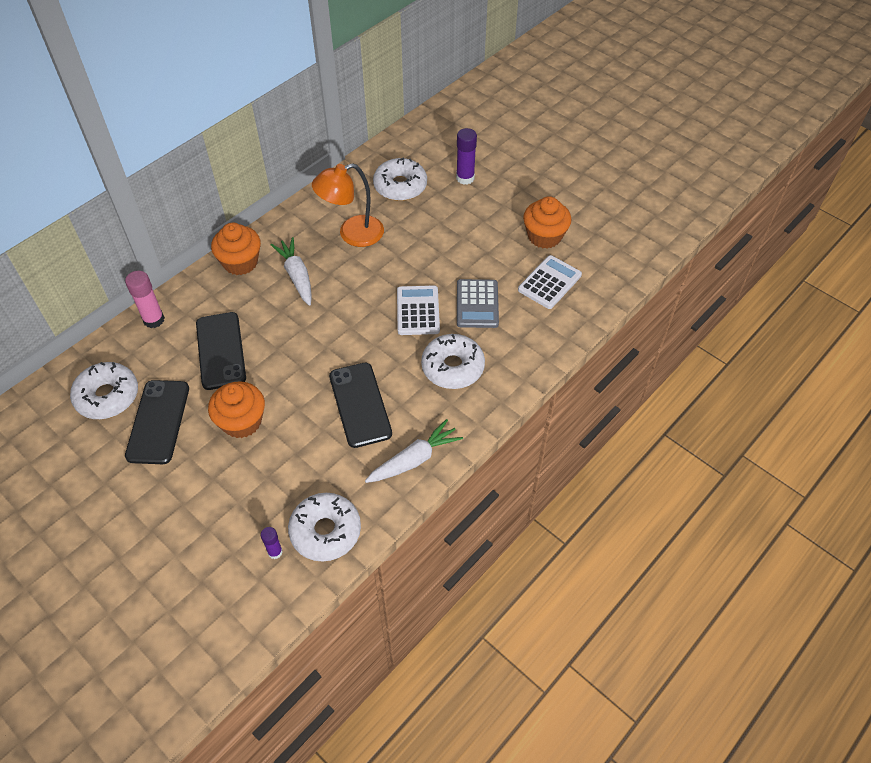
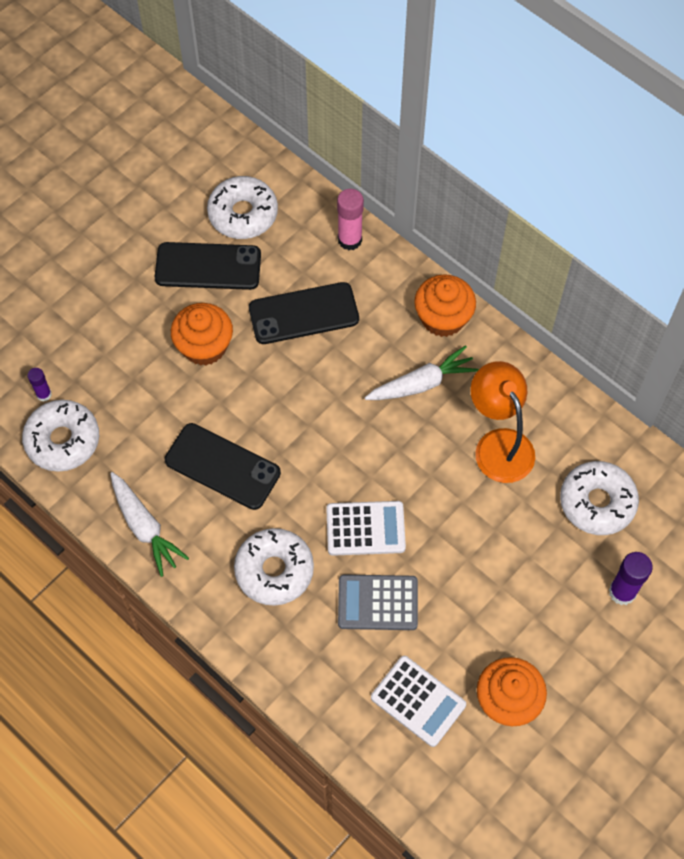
camera: 90 degrees right, 10 degrees up
black phone [329,363,392,448] -> black phone turned 45 degrees clockwise [165,423,281,510]

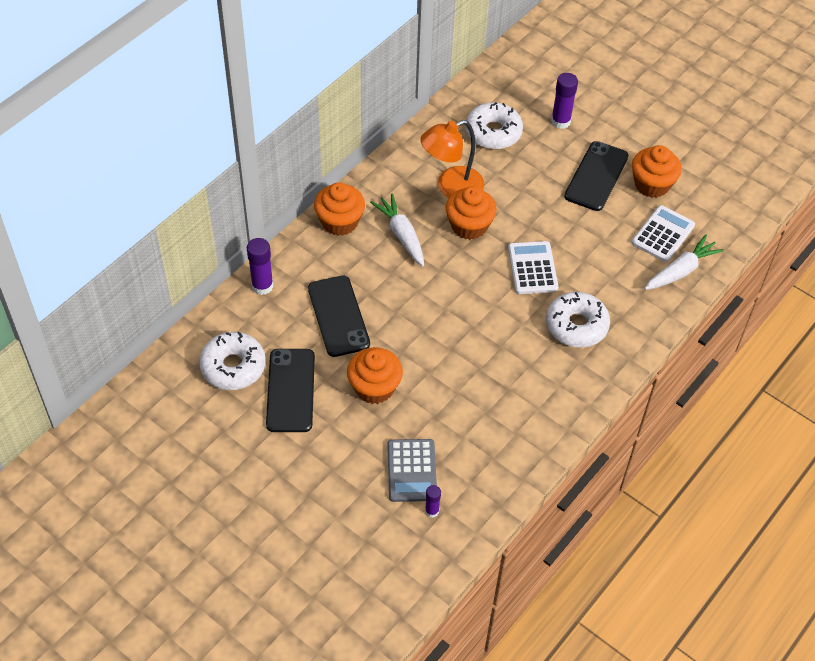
camera: 95 degrees left, 10 degrees down
white donut [22,400,99,472] -> none
white carrot [110,472,189,577] -> white carrot moved to [644,235,724,290]
black phone [165,423,281,510] -> black phone moved to [564,141,628,211]
pink glue stick [337,189,364,250] -> purple glue stick [247,238,273,295]
grey calculator [338,574,418,630] -> grey calculator moved to [387,439,437,502]
none -> orange cupcake [446,187,497,240]

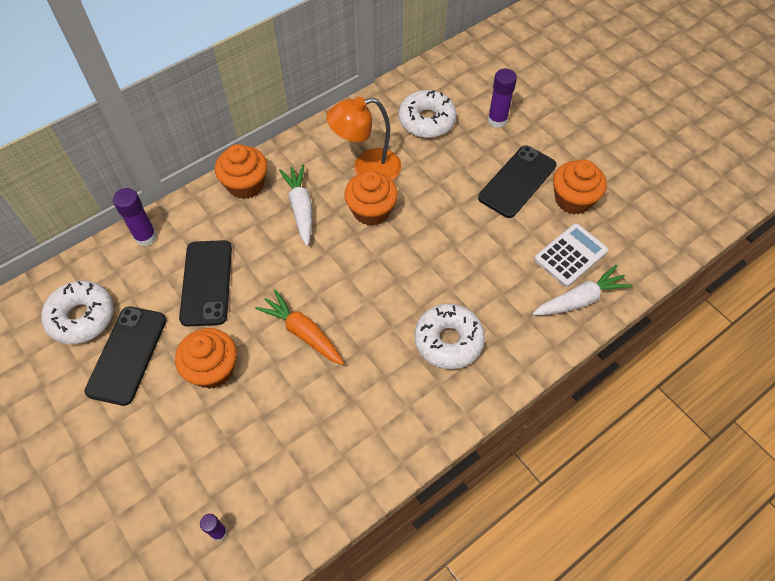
camera: 15 degrees right, 5 degrees up
grey calculator [387,439,437,502] -> none
white calculator [508,241,558,294] -> none
none -> orange carrot [255,289,344,365]

